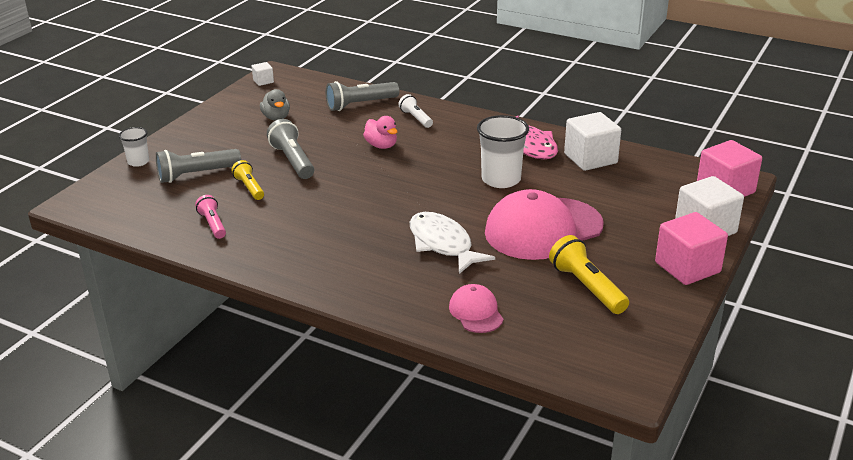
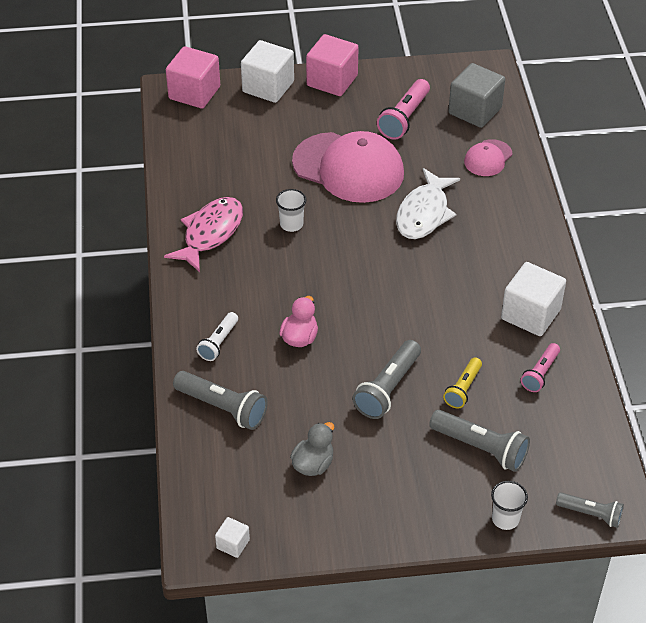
camera: 125 degrees left, 15 degrees up
white cup [477,115,529,188] -> white cup [276,189,306,232], size x0.57
yellow flashlight [549,235,629,314] -> pink flashlight [377,79,430,140]
white cube [564,112,621,171] -> white cube moved to [501,262,566,336]
none -> grey cube [448,63,505,128]
none -> grey flashlight [556,493,624,528]

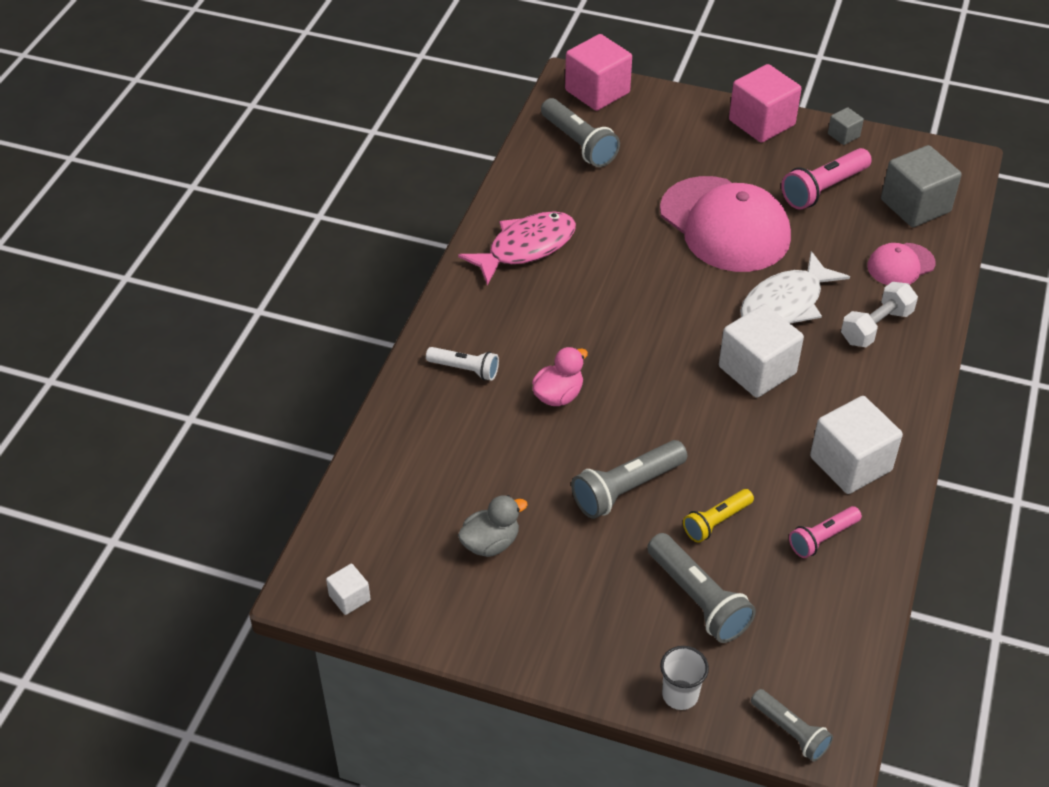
camera: 25 degrees right, 0 degrees up
grey flashlight [173,371,268,430] -> grey flashlight moved to [541,98,620,167]
white flashlight [196,312,238,361] -> white flashlight turned 120 degrees counterclockwise [426,347,499,381]
white cube [241,40,294,103] -> white cube moved to [719,304,804,398]
white cup [276,189,306,232] -> none
none -> grey cube [828,107,864,145]
none -> white dumbbell [841,282,918,347]

